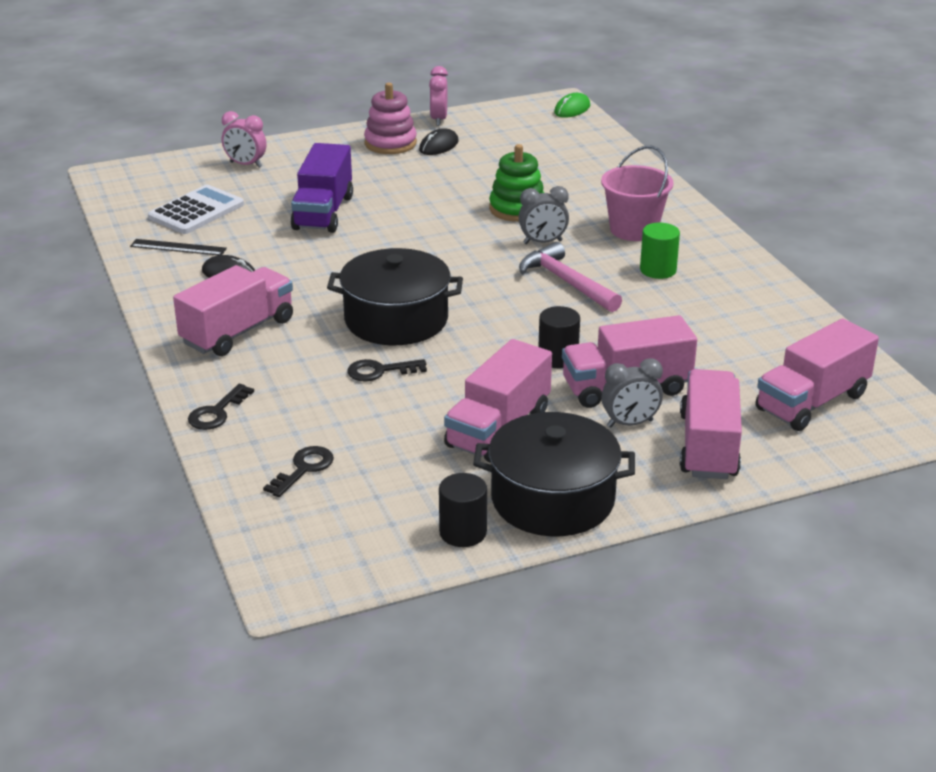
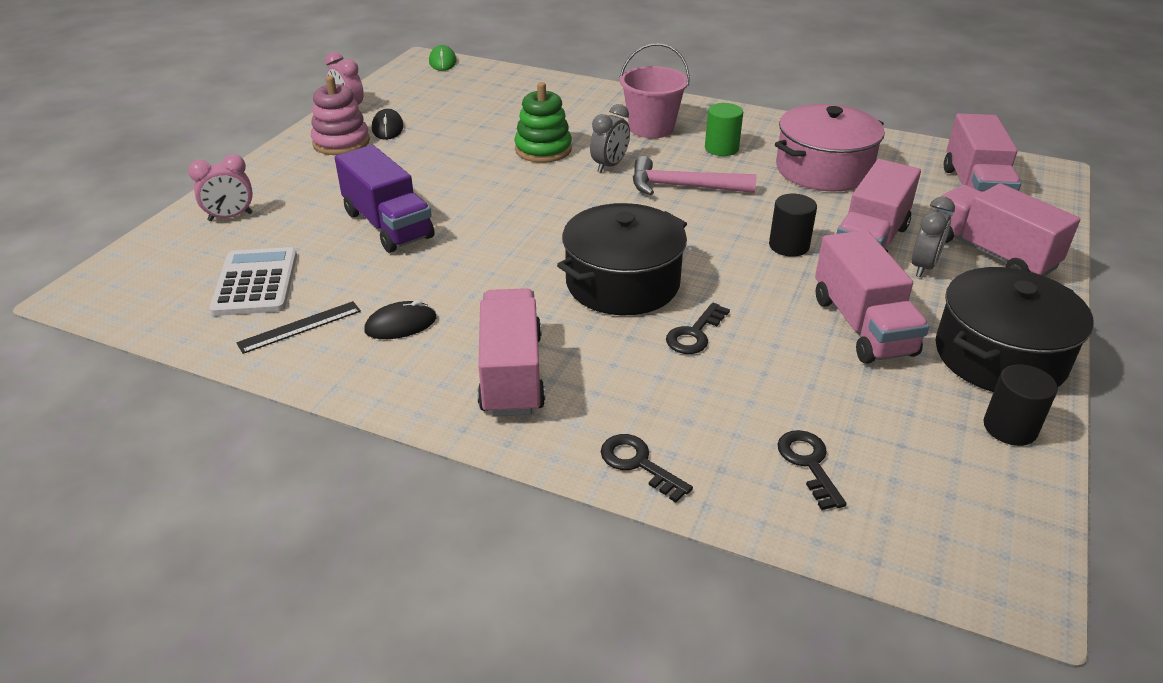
camera: 45 degrees left, 5 degrees up
black key [188,384,254,430] -> black key turned 150 degrees clockwise [601,434,693,503]
none -> pink pot [775,104,885,192]

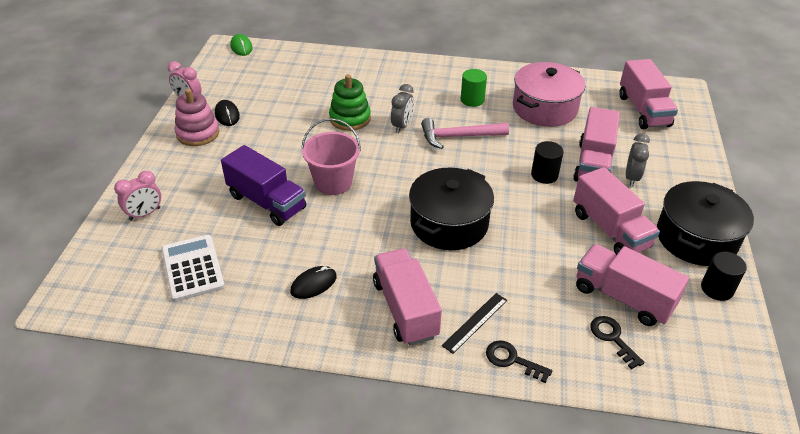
camera: 15 degrees left, 5 degrees up
black ruler [236,301,361,354] -> black ruler moved to [442,293,507,354]
pink bucket [620,43,690,138] -> pink bucket moved to [301,118,361,195]
black key [666,302,730,354] -> none
pink truck [935,183,1080,276] -> pink truck moved to [576,244,689,326]

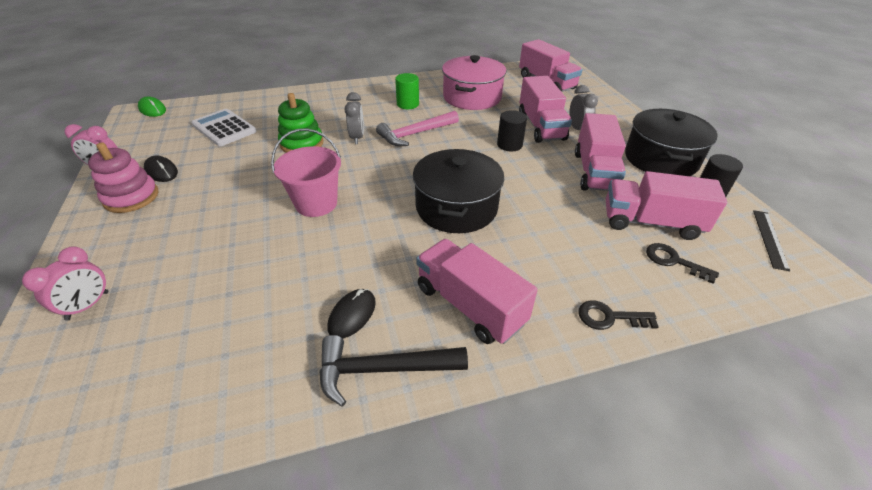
camera: 25 degrees left, 0 degrees up
white calculator [161,235,225,302] -> white calculator moved to [191,109,256,146]
purple truck [221,145,306,226] -> none
black ruler [442,293,507,354] -> black ruler moved to [753,210,790,271]
pink truck [573,167,660,255] -> pink truck turned 60 degrees clockwise [575,113,626,191]
none -> black hammer [319,335,468,406]

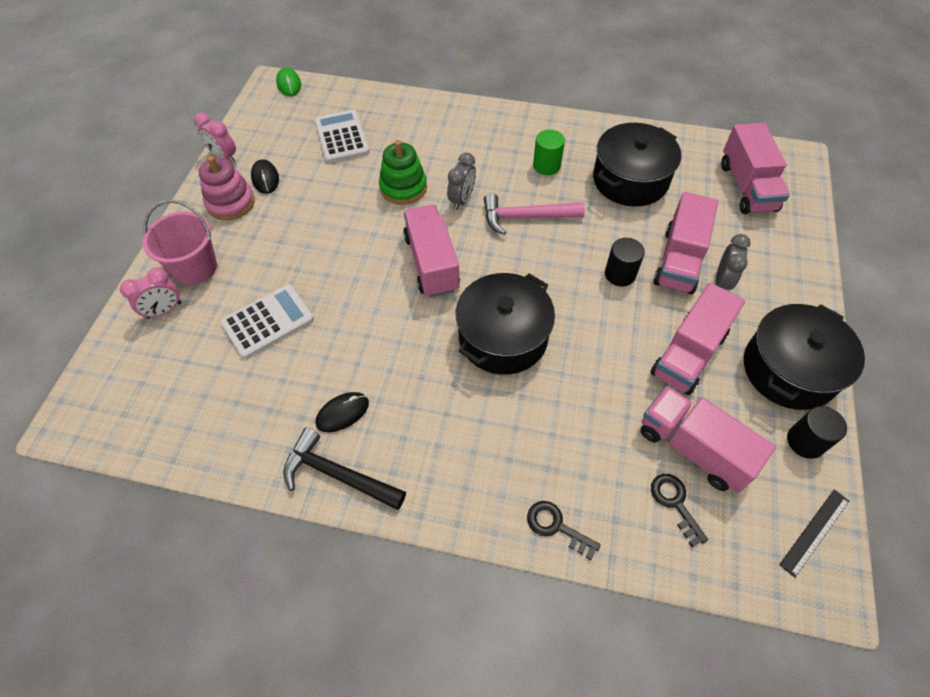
camera: 30 degrees right, 15 degrees up
pink bucket [271,128,341,217] -> pink bucket moved to [142,200,217,285]
pink truck [416,239,538,344] -> pink truck moved to [403,205,460,297]
pink pot [442,55,506,110] -> black pot [593,123,681,207]
none -> white calculator [220,284,314,359]

